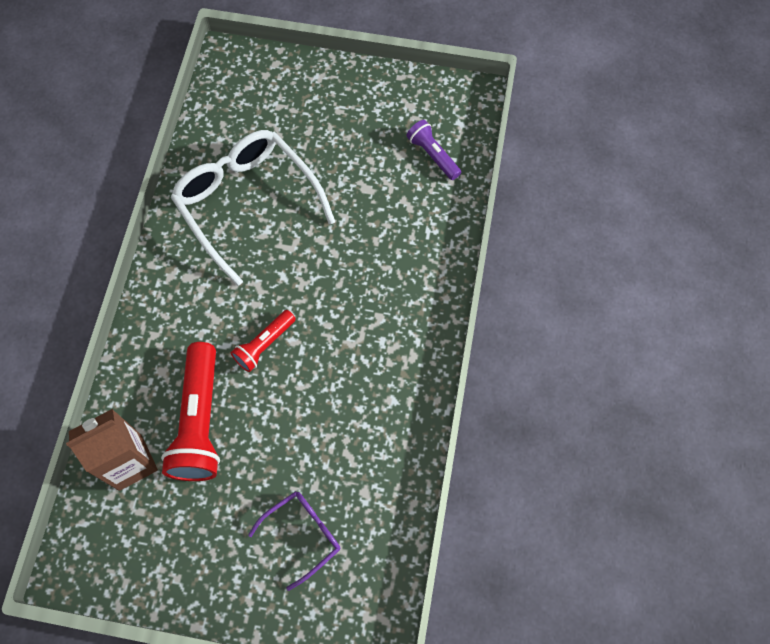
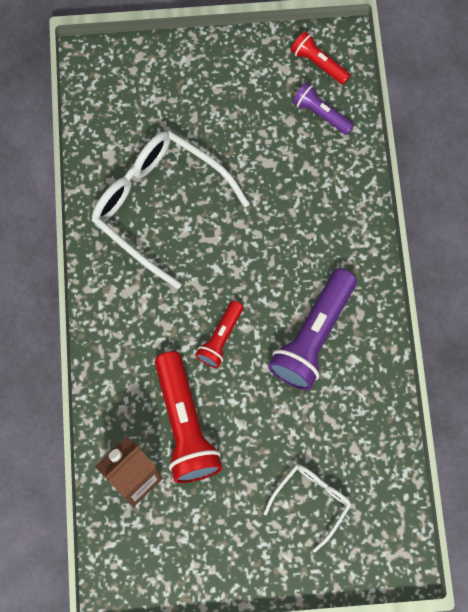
camera: 15 degrees left, 5 degrees up
purple glasses [248,491,340,591] -> white glasses [263,464,351,553]
none -> purple flashlight [268,269,357,390]
none -> red flashlight [291,31,351,85]

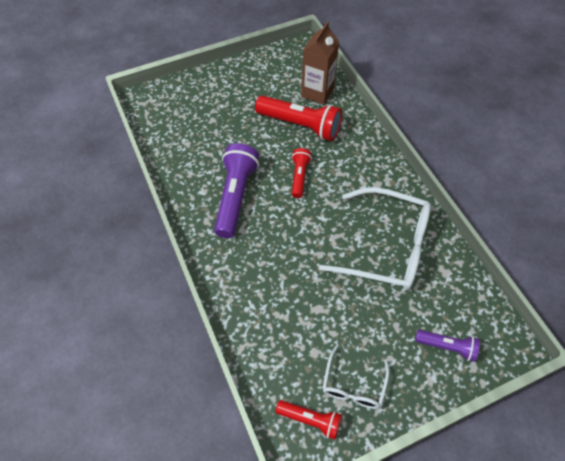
camera: 160 degrees right, 15 degrees down
red flashlight [155,351,222,483] -> red flashlight turned 150 degrees clockwise [255,96,342,141]
white glasses [263,464,351,553] -> white glasses moved to [322,346,389,409]
purple flashlight [292,82,354,135] -> purple flashlight moved to [415,330,480,362]

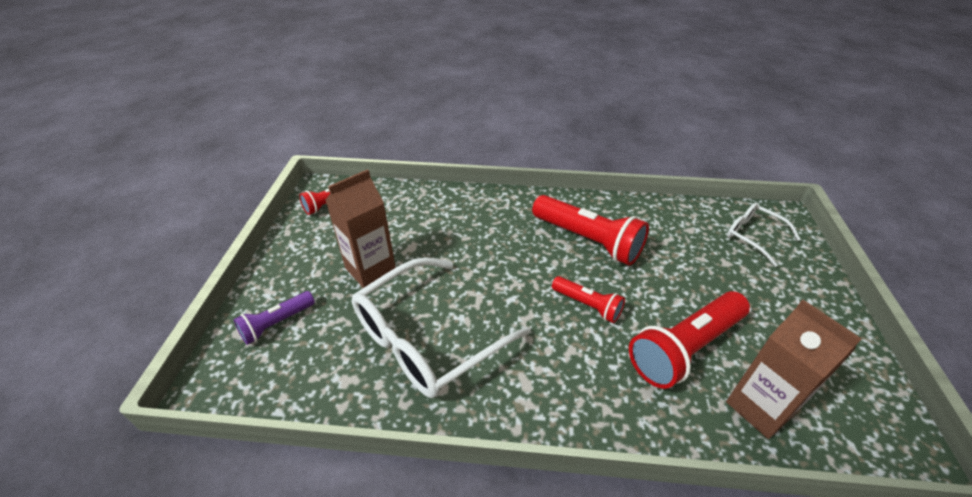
camera: 120 degrees right, 15 degrees down
purple flashlight [214,143,259,238] -> red flashlight [532,195,649,266]
white glasses [322,346,389,409] -> white glasses moved to [727,203,801,267]
none -> brown carton [325,169,396,288]

